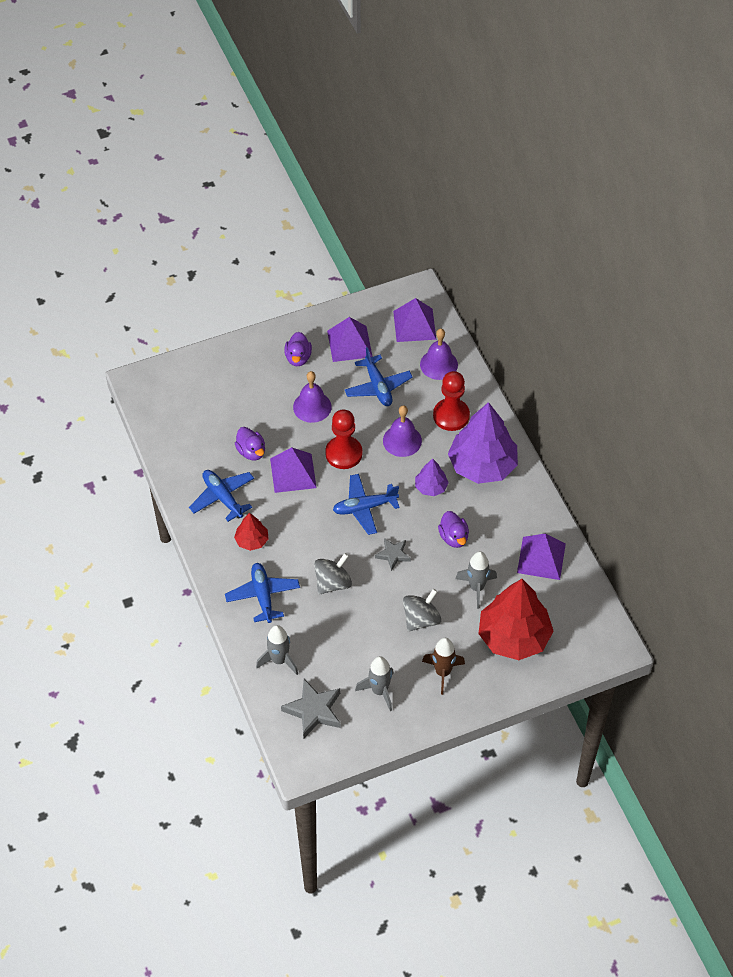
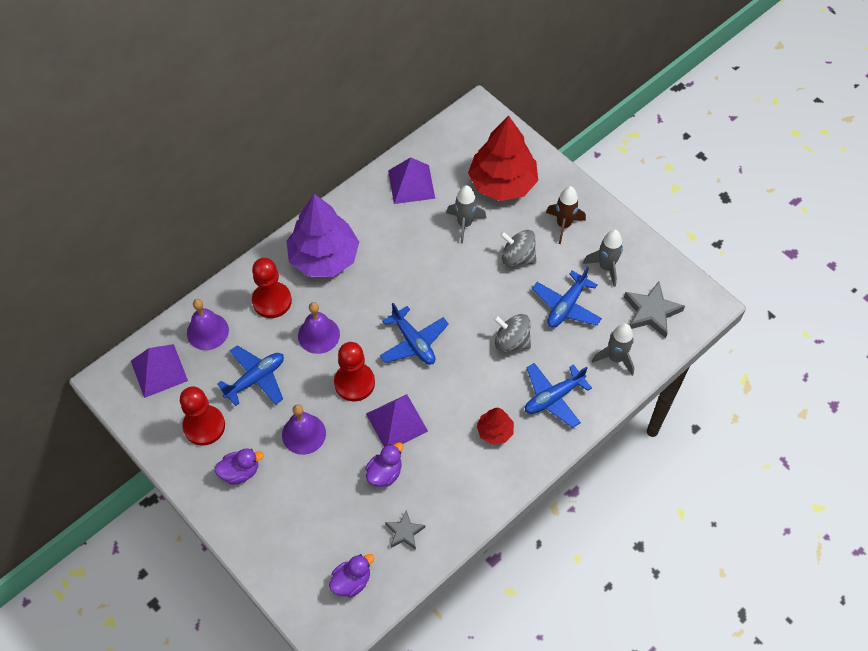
camera: 110 degrees left, 5 degrees up
blue plane [189,470,254,522] -> blue plane moved to [532,267,602,328]
purple pyramid [327,317,373,362] -> red pawn [180,386,225,446]
grey star [375,538,411,571] -> grey star moved to [385,510,425,550]
purple tree [415,458,449,496] -> none
purple duck [438,511,469,548] -> purple duck moved to [329,554,374,597]

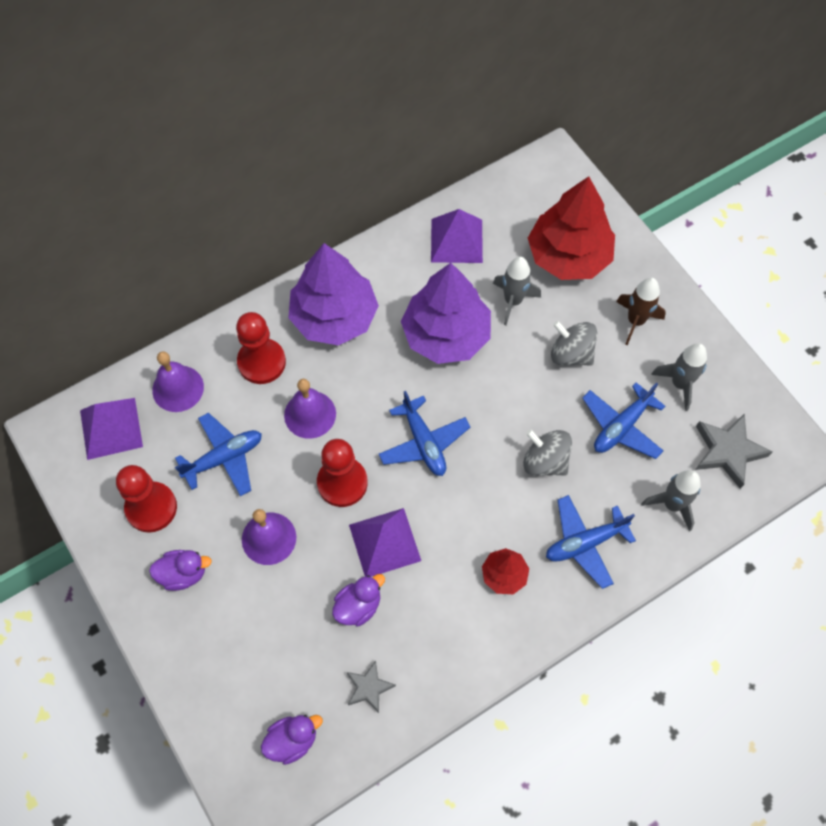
camera: 10 degrees right, 5 degrees up
none -> purple tree [401,263,491,364]

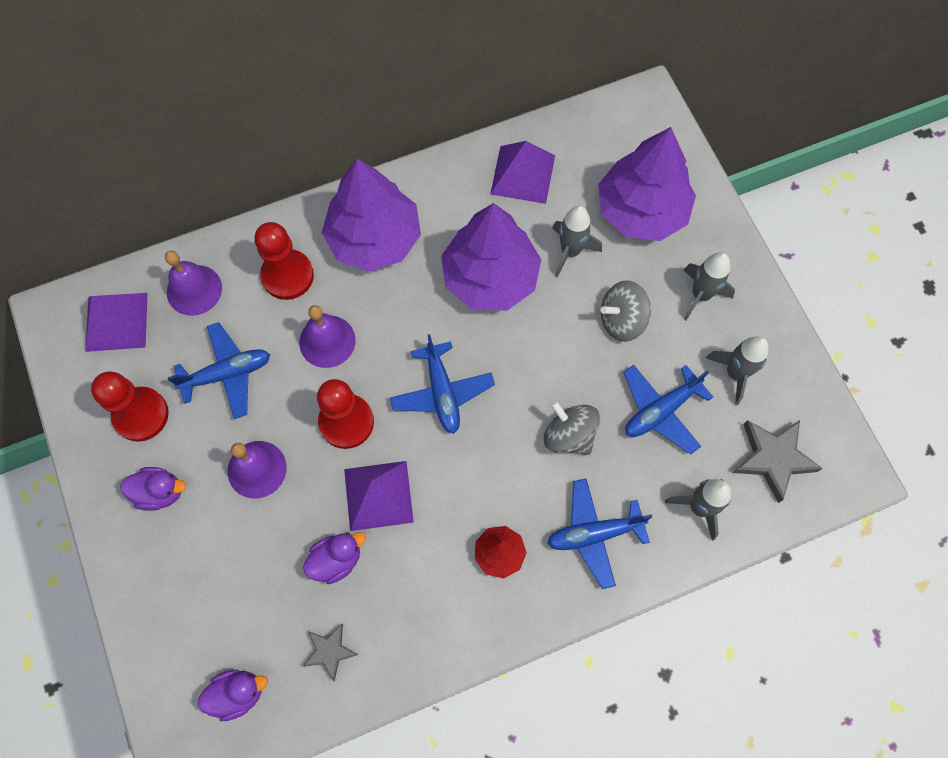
camera: 10 degrees right, 5 degrees up
red tree [528,176,615,280] -> purple tree [598,127,696,241]
grey spinning top [551,321,597,366] -> grey spinning top turned 60 degrees counterclockwise [601,280,651,342]
brown rocket [616,277,666,345] -> grey rocket [684,252,735,320]

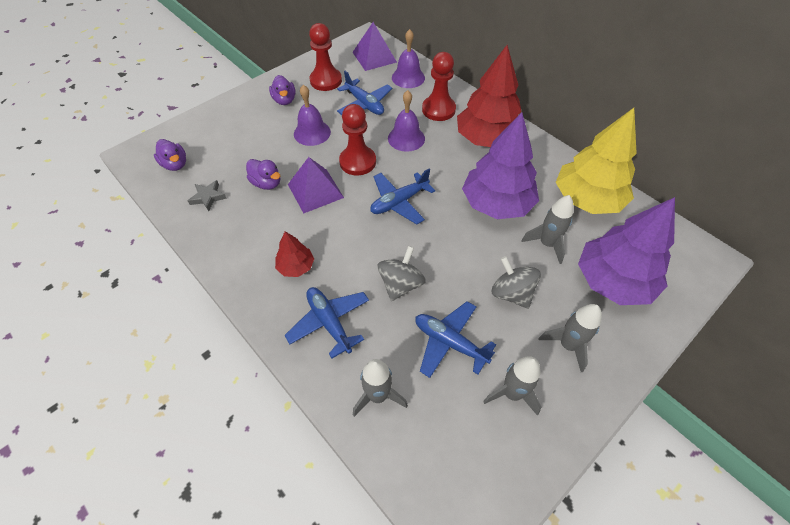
camera: 70 degrees right, 15 degrees down
purple tree [322,159,421,272] -> red tree [457,45,522,147]
purple pyramid [490,141,555,204] -> yellow tree [556,108,637,214]
grey star [733,420,823,503] -> none

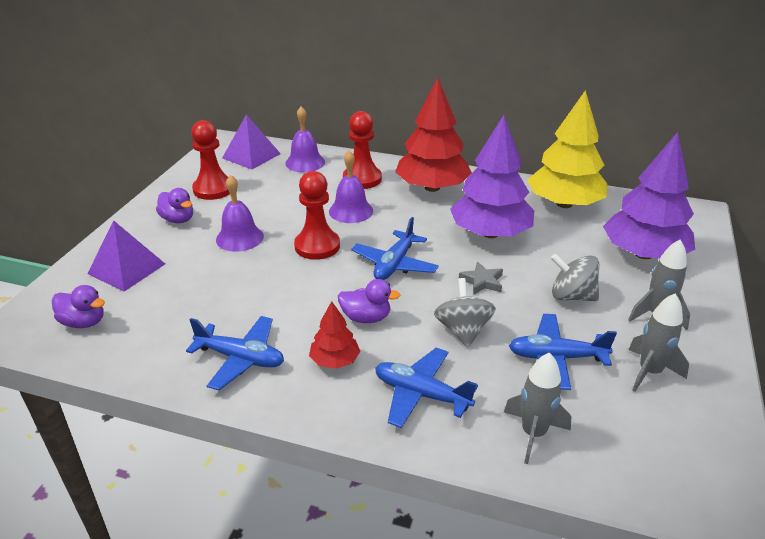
camera: 30 degrees left, 20 degrees down
grey star [188,180,227,211] -> grey star moved to [459,262,503,295]
purple duck [246,159,280,190] -> purple duck moved to [338,279,401,323]
purple pyramid [288,157,344,213] -> purple pyramid moved to [87,220,165,291]
blue plane [337,71,392,115] -> blue plane moved to [186,316,284,390]
grey rocket [521,195,574,264] -> none

